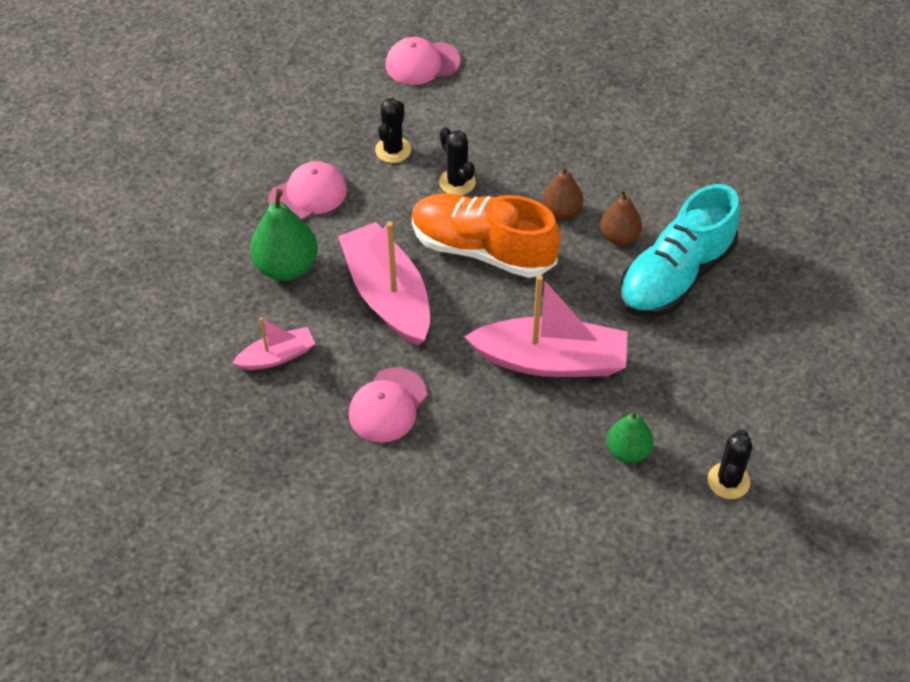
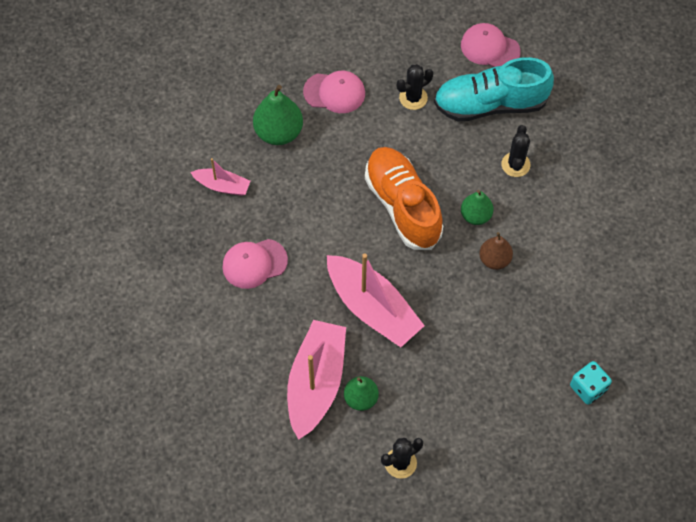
camera: 40 degrees right, 10 degrees up
pink boat [338,221,430,346] -> pink boat moved to [287,320,346,440]
black cactus [439,127,476,195] -> black cactus moved to [501,125,530,177]
brown pear [542,166,583,219] -> green pear [461,190,494,225]
turquoise shoe [619,184,740,317] -> turquoise shoe moved to [434,57,554,122]
none -> turquoise dice [570,361,612,405]

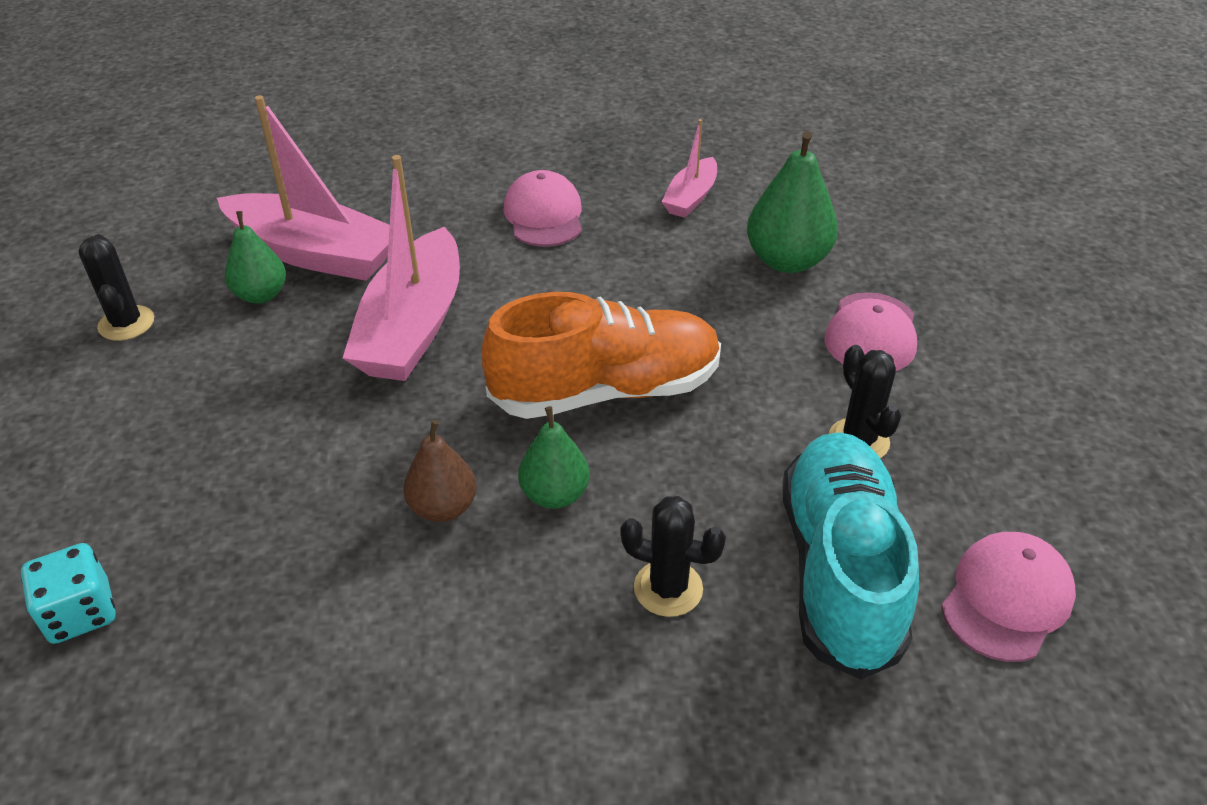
camera: 100 degrees right, 20 degrees down
pink boat [327,254,425,347] -> pink boat turned 45 degrees counterclockwise [343,155,460,381]

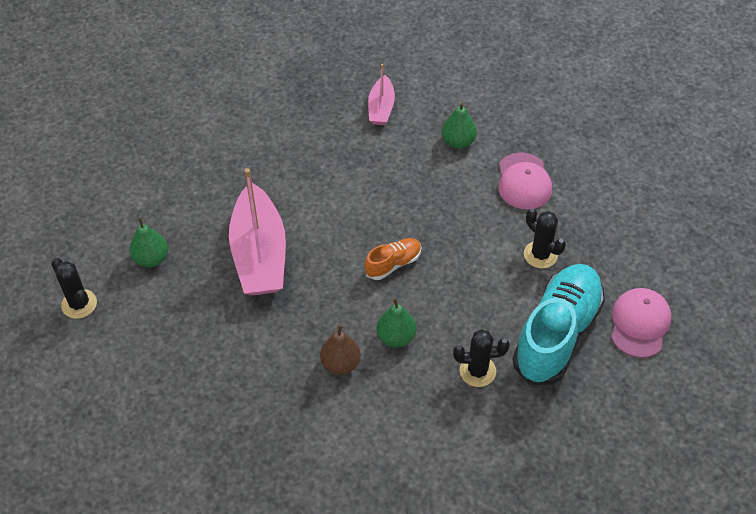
camera: 20 degrees left, 10 degrees up
turquoise dice [21,543,115,644] -> none
pink boat [217,95,390,281] -> none
orange shoe [481,292,721,419] -> orange shoe [365,238,421,280], size x0.47
pink cap [503,170,582,246] -> none
green pear [747,131,838,273] -> green pear [442,102,477,149], size x0.64
turquoise shoe [782,432,919,680] -> turquoise shoe turned 45 degrees clockwise [512,264,605,385]

